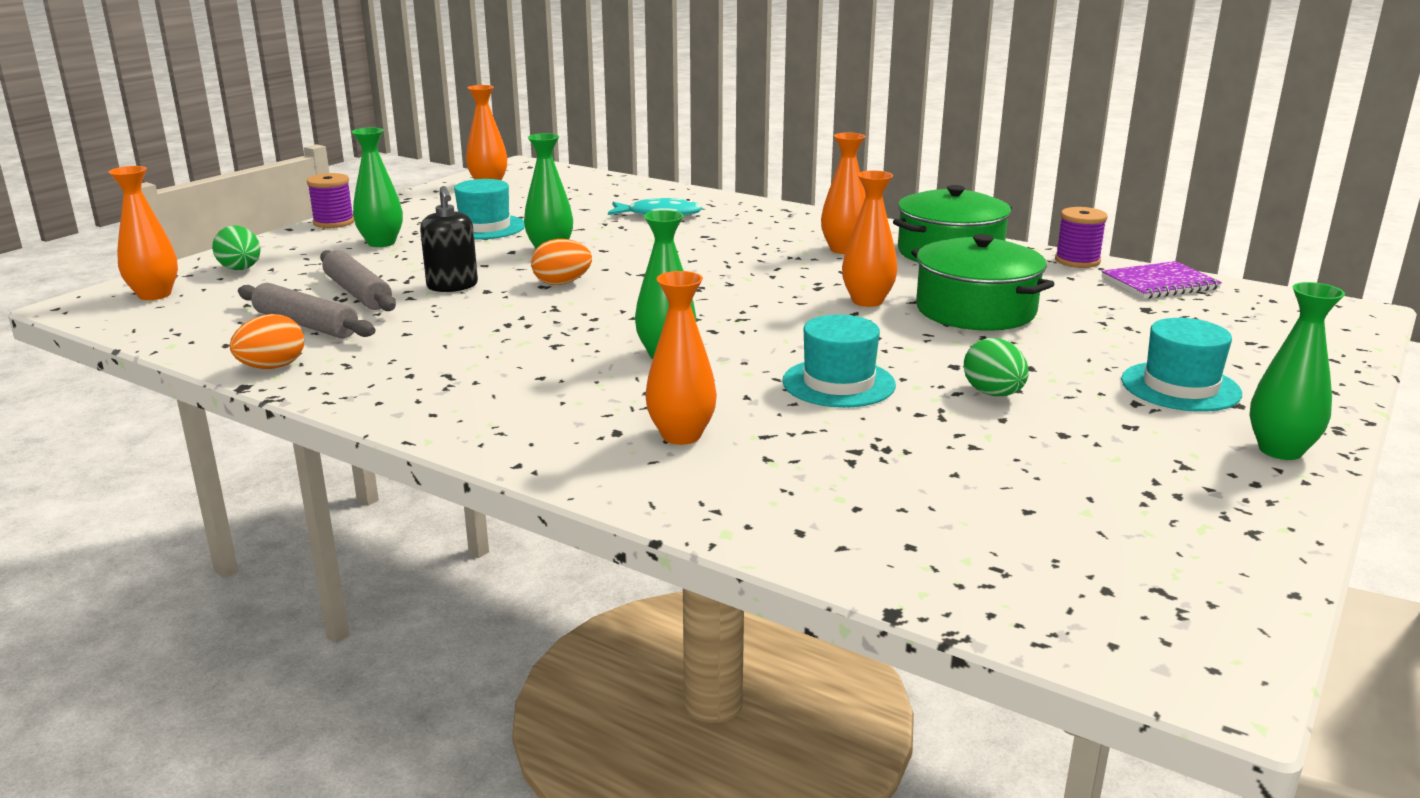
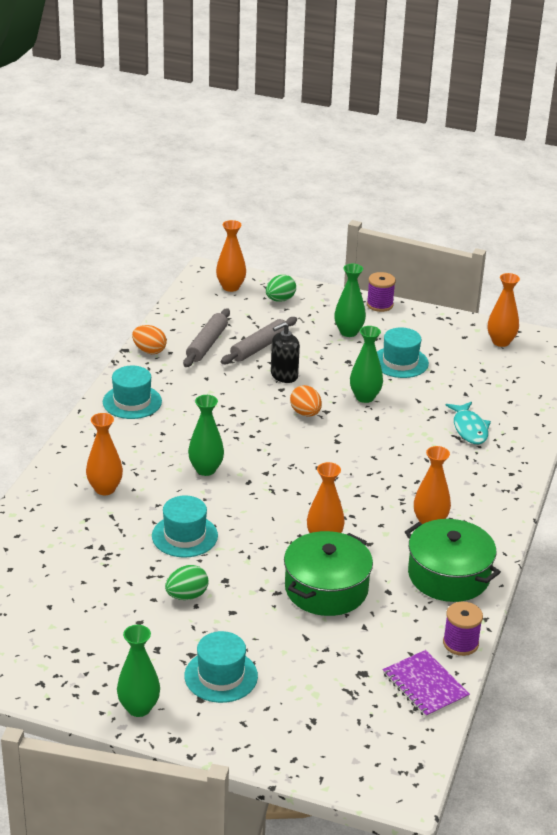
camera: 75 degrees right, 10 degrees up
none -> turquoise hat [103,366,162,419]

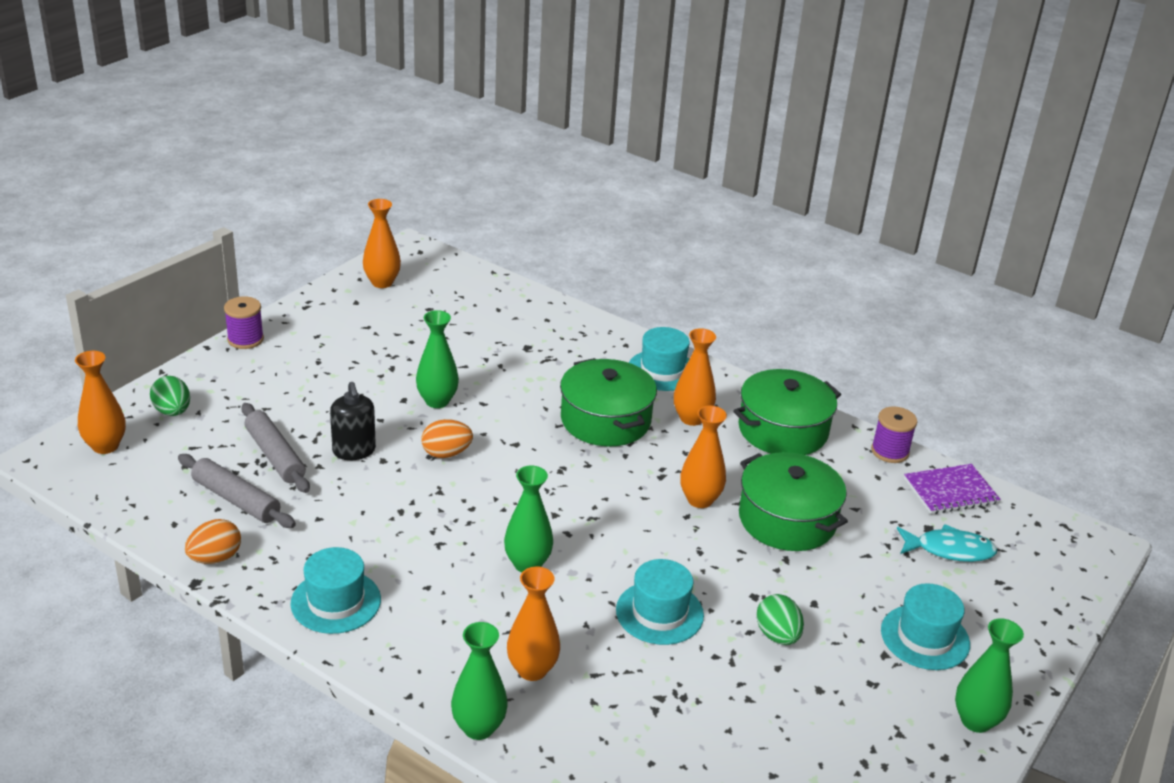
camera: 75 degrees left, 0 degrees up
green vase [334,263,366,337] -> green vase moved to [451,622,508,740]
turquoise hat [377,328,429,378] -> turquoise hat moved to [629,327,690,391]
turquoise fish [445,402,491,444] -> turquoise fish moved to [897,524,998,562]
none -> green pot [560,358,657,446]

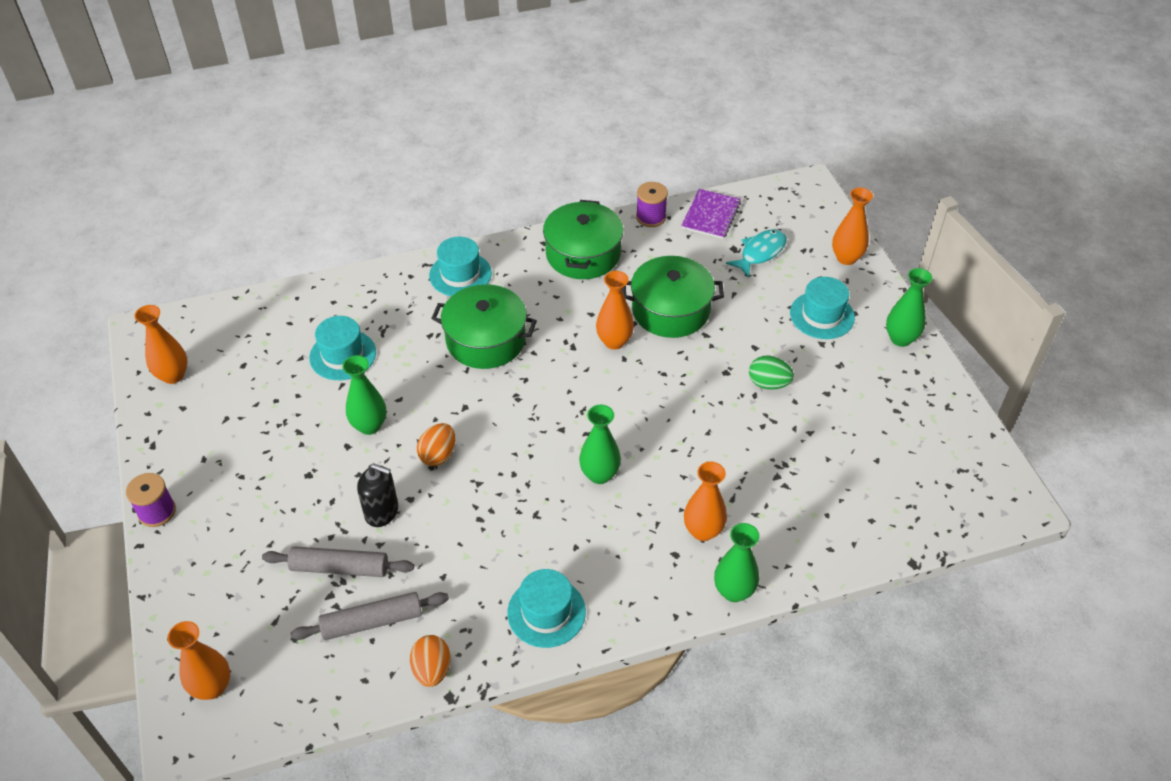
camera: 50 degrees left, 15 degrees up
green egg [150,376,190,416] -> none
turquoise hat [616,559,704,645] -> turquoise hat moved to [309,316,376,380]
orange vase [674,328,716,426] -> orange vase moved to [832,187,873,265]

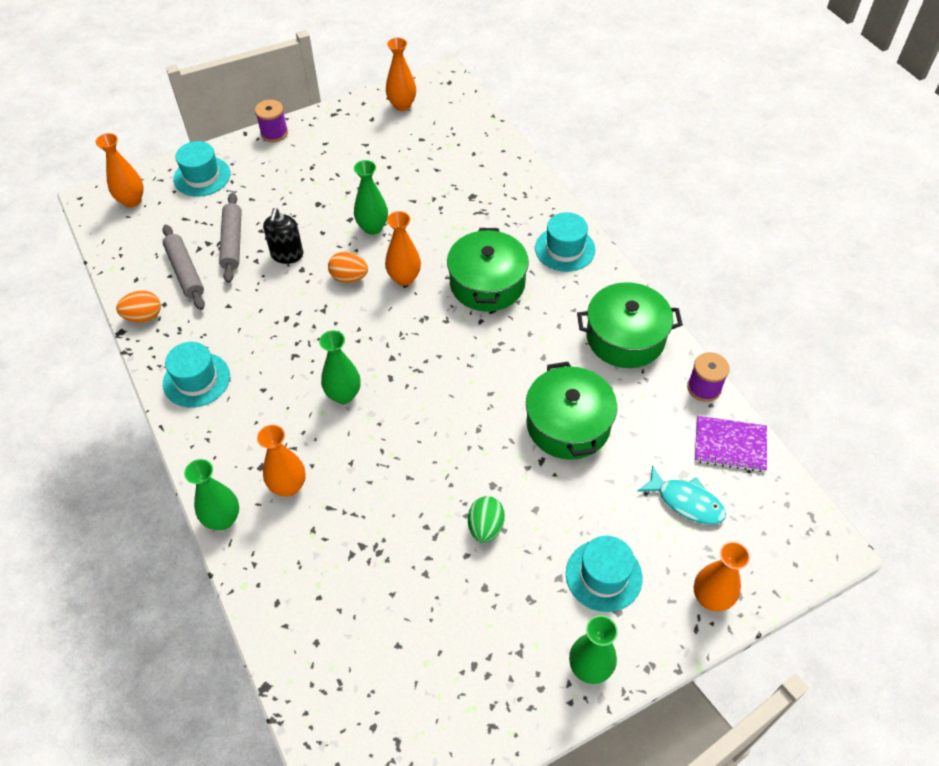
camera: 80 degrees right, 5 degrees up
turquoise hat [309,316,376,380] -> turquoise hat moved to [173,141,230,197]
orange vase [596,271,634,350] -> orange vase moved to [385,211,421,286]

